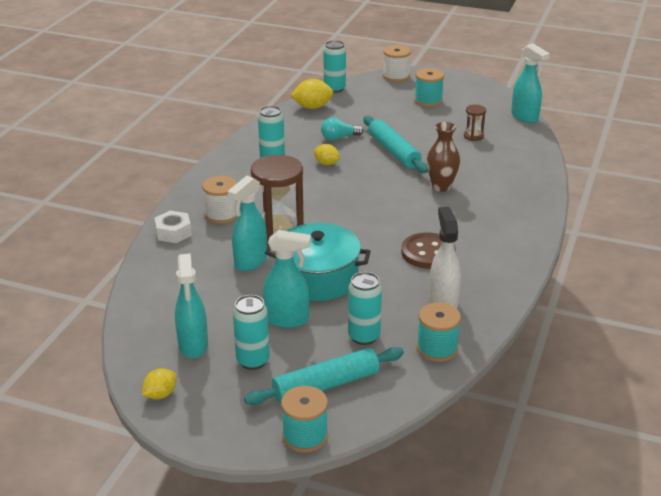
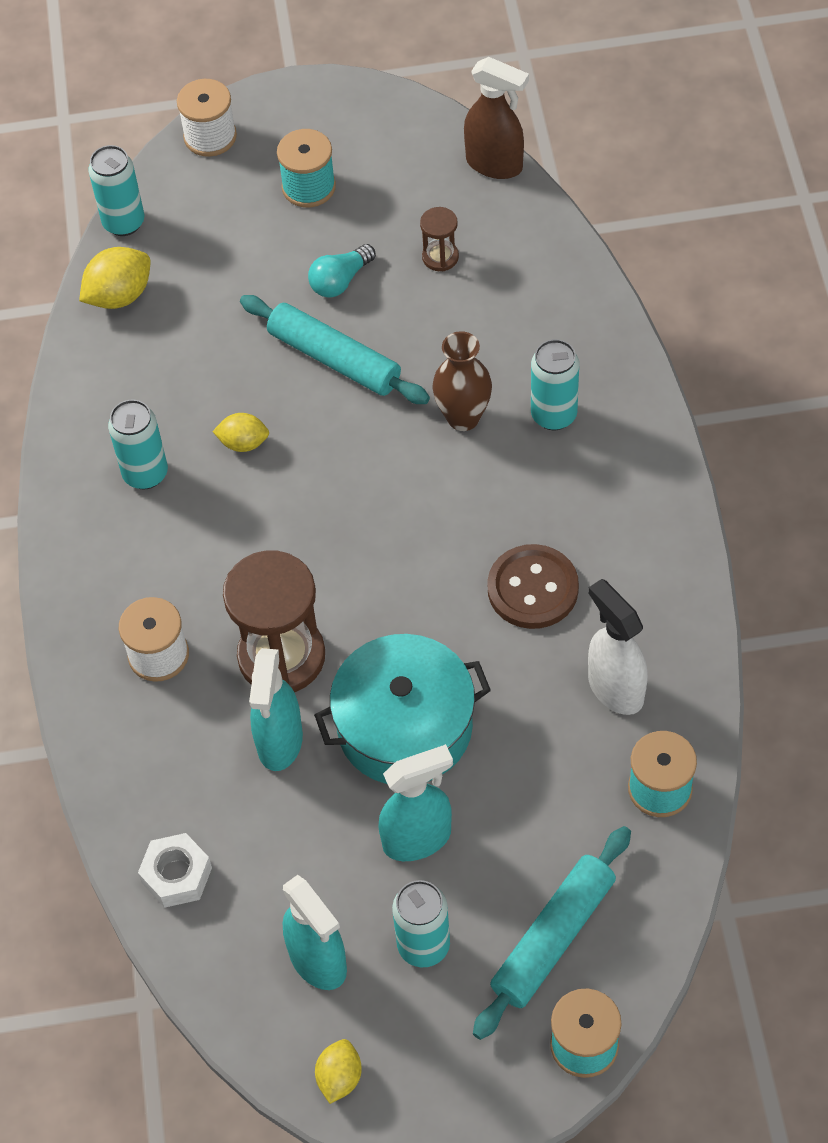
camera: 25 degrees left, 25 degrees up
white nut [155,211,192,243] -> white nut moved to [138,833,212,908]
turquoise light bulb [321,117,364,140] -> turquoise light bulb moved to [308,244,376,298]
turquoise can [348,272,382,345] -> turquoise can moved to [531,339,579,430]
turquoise spray bottle [511,43,550,123] -> brown spray bottle [464,57,529,179]

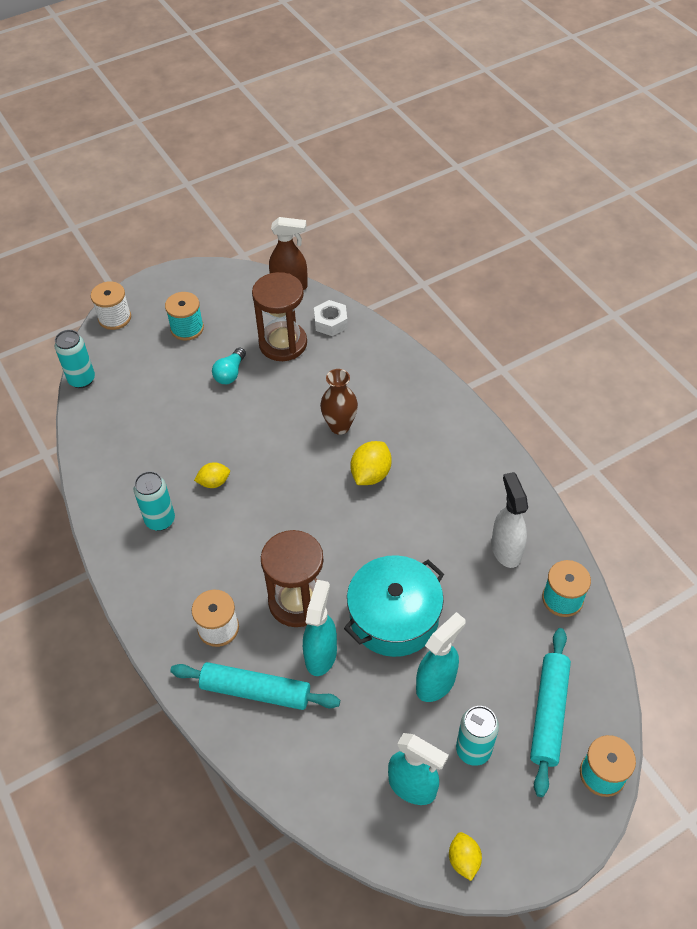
camera: 25 degrees left, 5 degrees down
yellow lemon [79,247,151,309] -> yellow lemon moved to [350,441,392,485]
white nut [138,833,212,908] -> white nut moved to [314,300,348,336]
turquoise rolling pin [240,295,430,404] -> turquoise rolling pin moved to [170,662,340,710]
turquoise spray bottle [249,648,303,771] -> turquoise spray bottle turned 150 degrees counterclockwise [303,580,337,676]
brown hourglass [420,207,459,271] -> brown hourglass [252,272,307,361], size x2.15
brown button [487,544,579,629] -> none
turquoise can [531,339,579,430] -> none
white spray bottle [588,579,648,715] -> white spray bottle turned 45 degrees clockwise [491,472,528,568]

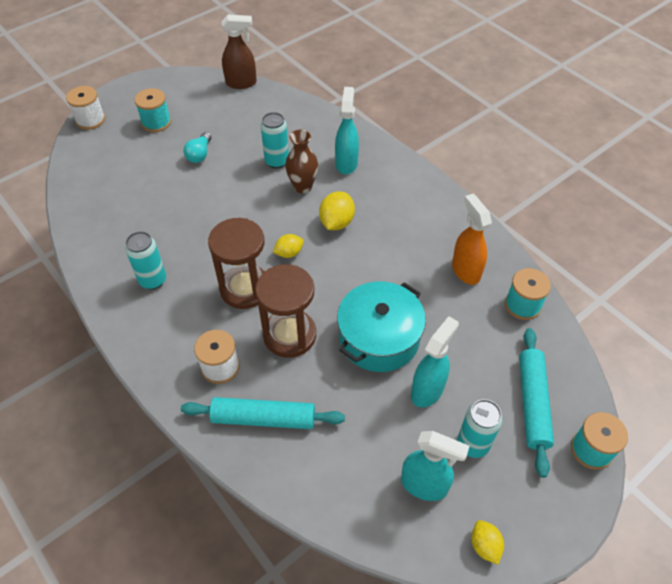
camera: 10 degrees left, 0 degrees up
turquoise can [55,330,95,388] -> turquoise can moved to [261,112,289,169]
yellow lemon [194,462,230,488] -> yellow lemon moved to [273,234,304,258]
brown hourglass [252,272,307,361] -> brown hourglass moved to [208,218,265,309]
turquoise spray bottle [303,580,337,676] -> turquoise spray bottle moved to [335,87,359,174]
white nut [314,300,348,336] -> none
white spray bottle [491,472,528,568] -> orange spray bottle [452,193,492,285]

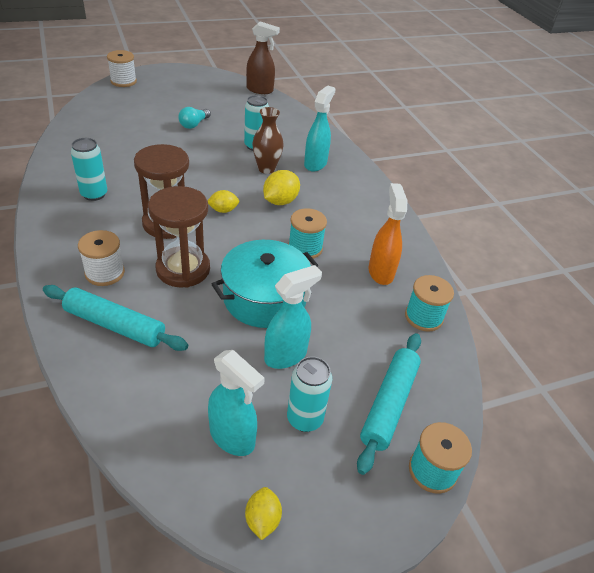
camera: 15 degrees right, 10 degrees down
turquoise spool [135,88,171,132] -> turquoise spool moved to [288,208,327,259]

